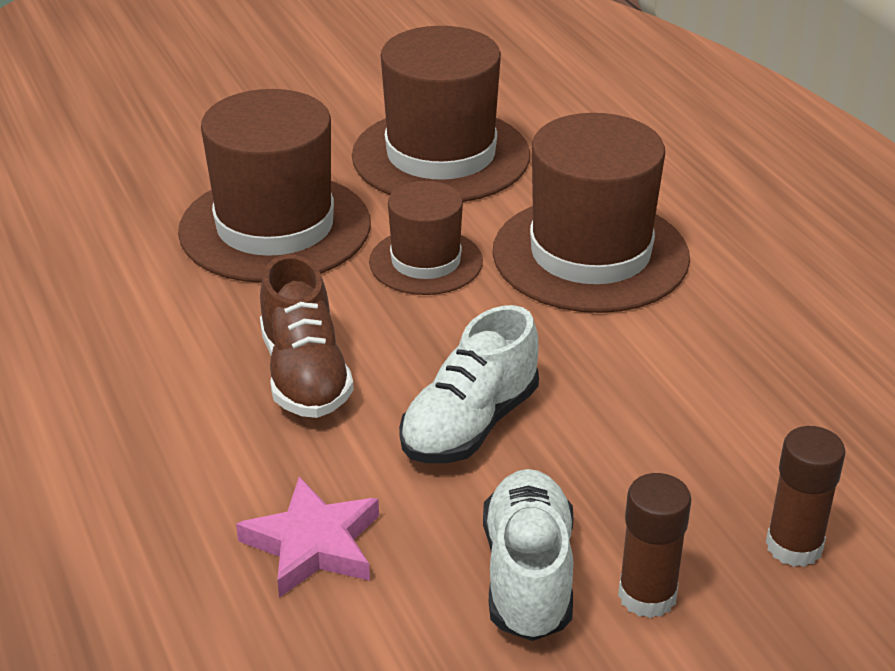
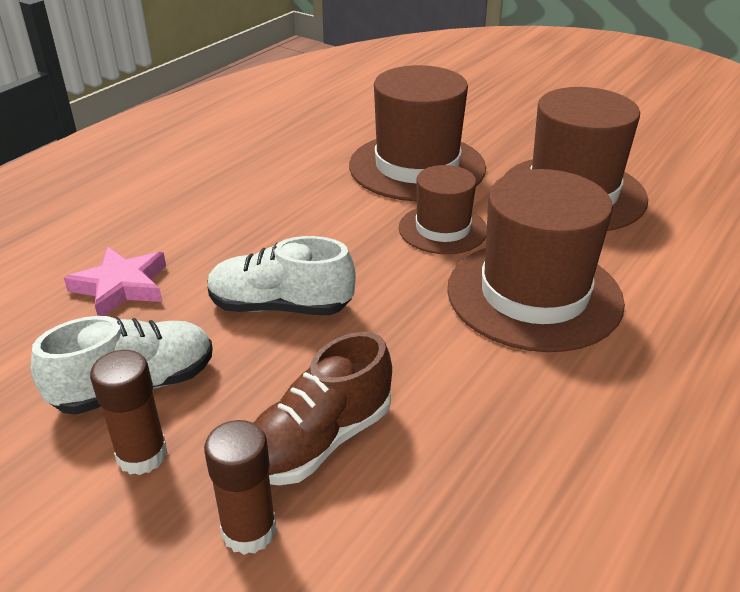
camera: 60 degrees right, 0 degrees up
brown shoe [260,254,354,418] -> brown shoe moved to [254,332,392,485]

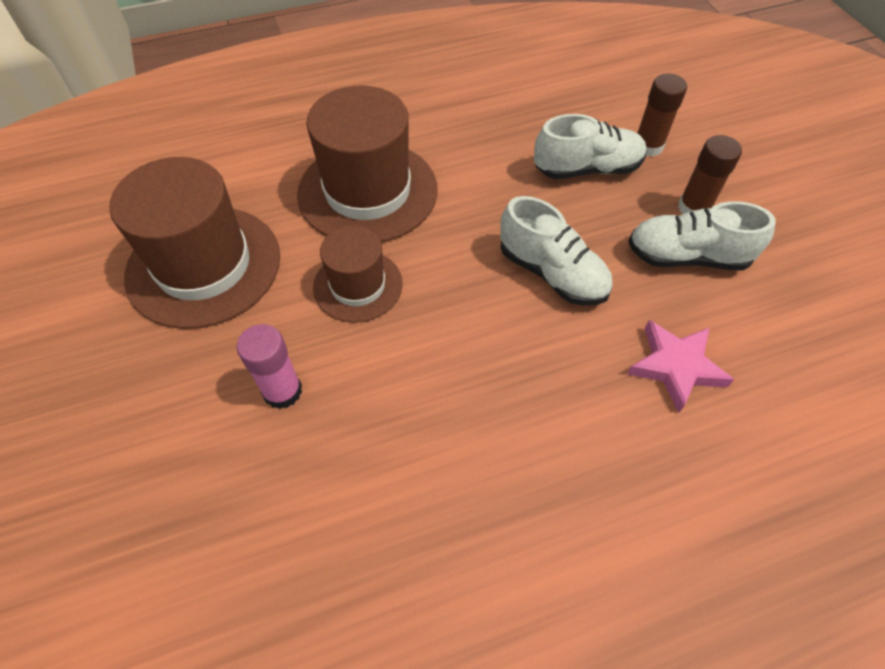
camera: 145 degrees left, 20 degrees up
brown shoe [254,332,392,485] -> white shoe [534,114,647,179]
brown hat [349,65,486,201] -> pink glue stick [237,324,302,409]

